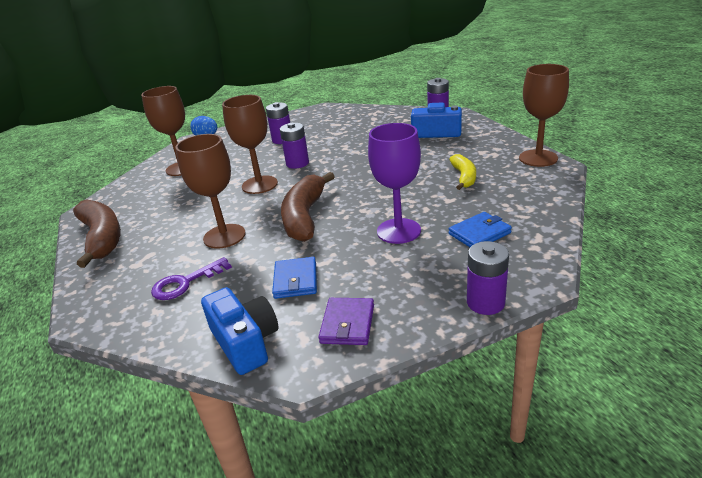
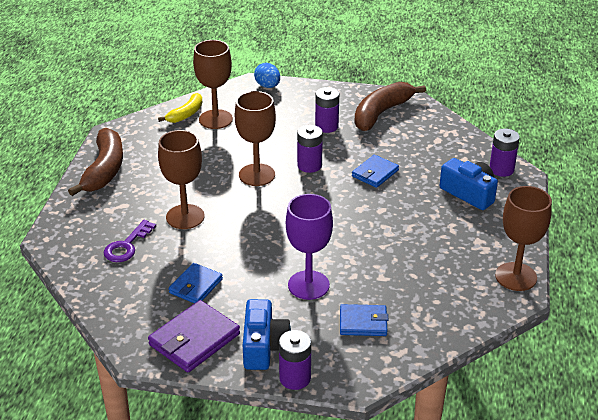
camera: 30 degrees right, 5 degrees up
purple key [151,257,232,300] -> purple key turned 60 degrees counterclockwise [103,220,156,262]
blue camera [201,287,278,375] -> blue camera moved to [243,299,291,370]
brown banana [281,172,335,242] -> brown banana moved to [354,82,426,131]
purple wallet [319,298,374,345] -> purple wallet [148,300,240,372], size x1.54
yellow banana [449,154,476,190] -> yellow banana moved to [158,93,202,123]
none -> blue wallet [352,155,399,188]

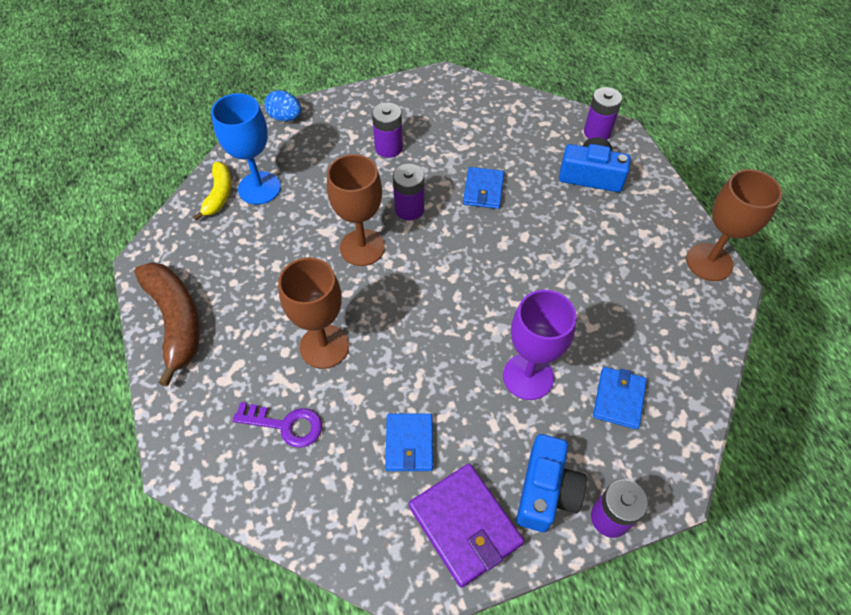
camera: 30 degrees left, 20 degrees up
purple key [103,220,156,262] -> purple key turned 75 degrees counterclockwise [232,402,322,448]
purple wallet [148,300,240,372] -> purple wallet turned 45 degrees counterclockwise [409,463,524,588]
brown goblet [193,40,233,129] -> blue goblet [211,93,281,205]
blue camera [243,299,291,370] -> blue camera turned 45 degrees clockwise [516,434,587,532]
blue wallet [340,304,388,336] -> blue wallet turned 45 degrees counterclockwise [593,367,647,430]
brown banana [354,82,426,131] -> none

